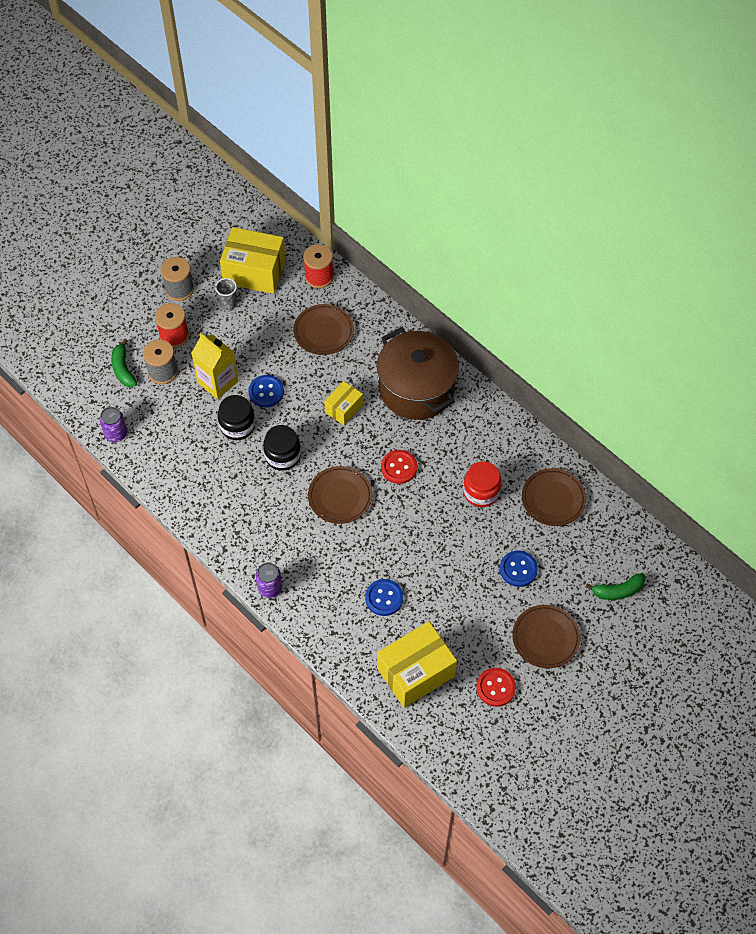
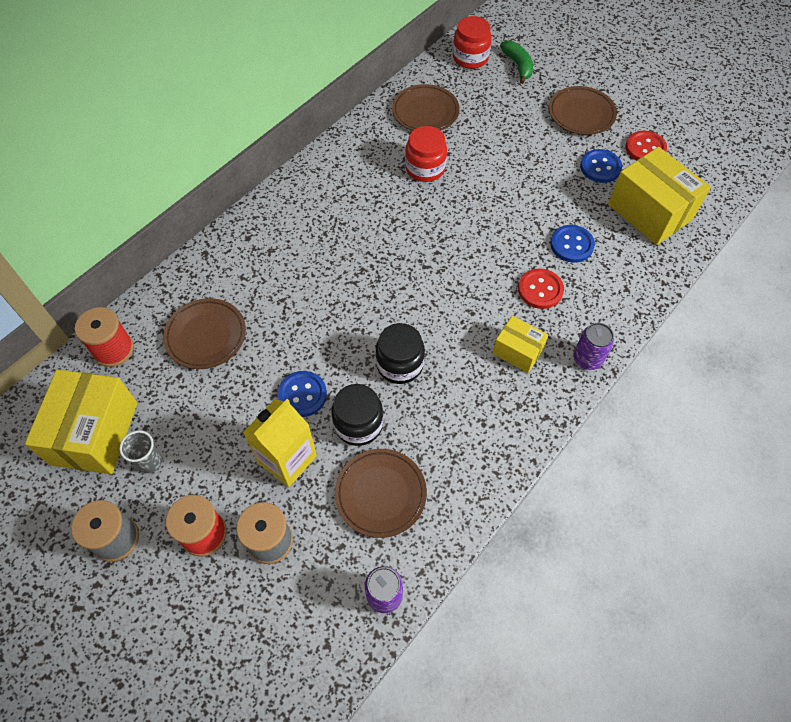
camera: 95 degrees left, 0 degrees up
green banana [111,339,137,387] -> none
brown plate [308,466,372,524] -> brown plate moved to [335,449,427,538]
yellow box [324,381,363,425] -> yellow box moved to [493,316,549,373]
brown pot [377,327,459,420] -> none
red button [381,450,417,484] -> red button moved to [518,269,564,309]
blue button [500,551,538,587] -> blue button moved to [580,149,622,183]
none -> red jar [453,16,492,69]

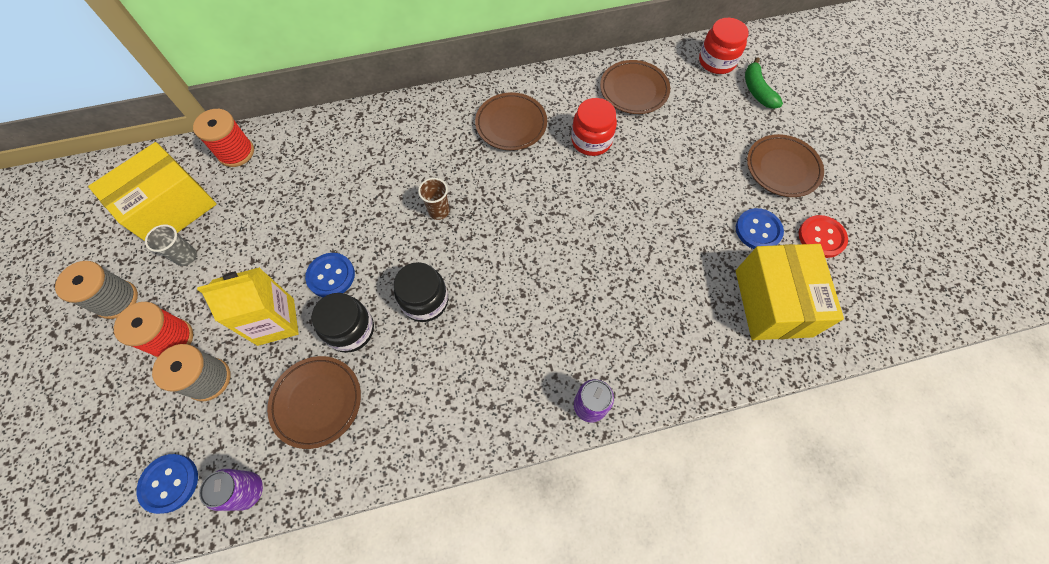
camera: 35 degrees right, 5 degrees up
brown plate [163,298,246,369] -> brown plate moved to [475,92,547,150]
yellow box [493,316,549,373] -> none
green banana [500,40,533,84] -> green banana turned 150 degrees clockwise [745,57,783,109]
red button [518,269,564,309] -> none
blue button [550,225,595,263] -> blue button moved to [137,454,198,514]
none -> brown cup [418,178,450,220]

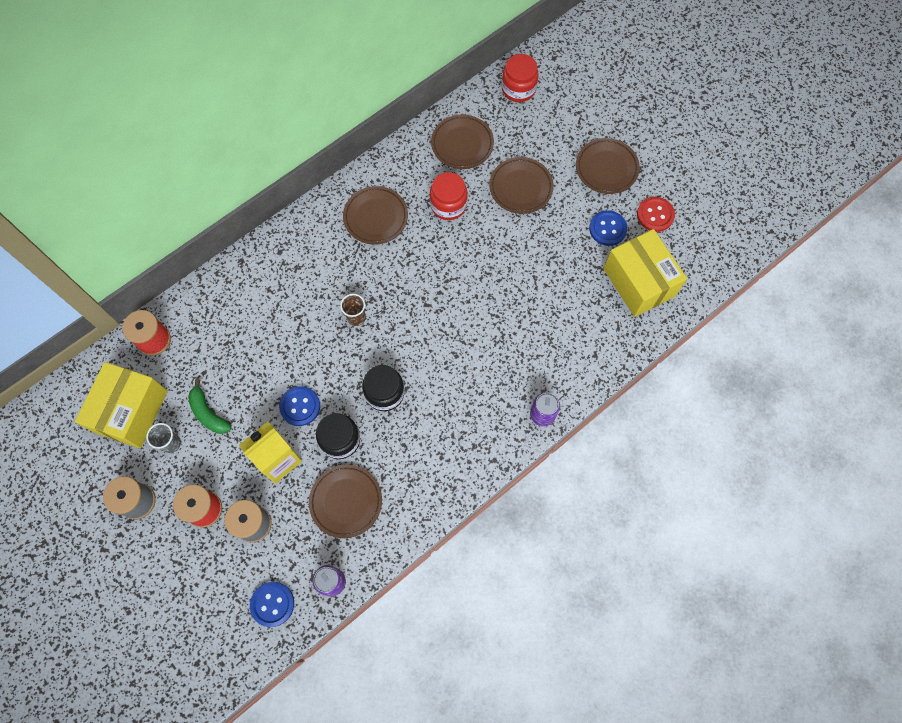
camera: 25 degrees left, 5 degrees up
green banana [745,57,783,109] -> green banana moved to [188,379,232,434]
none -> brown plate [489,157,554,214]

